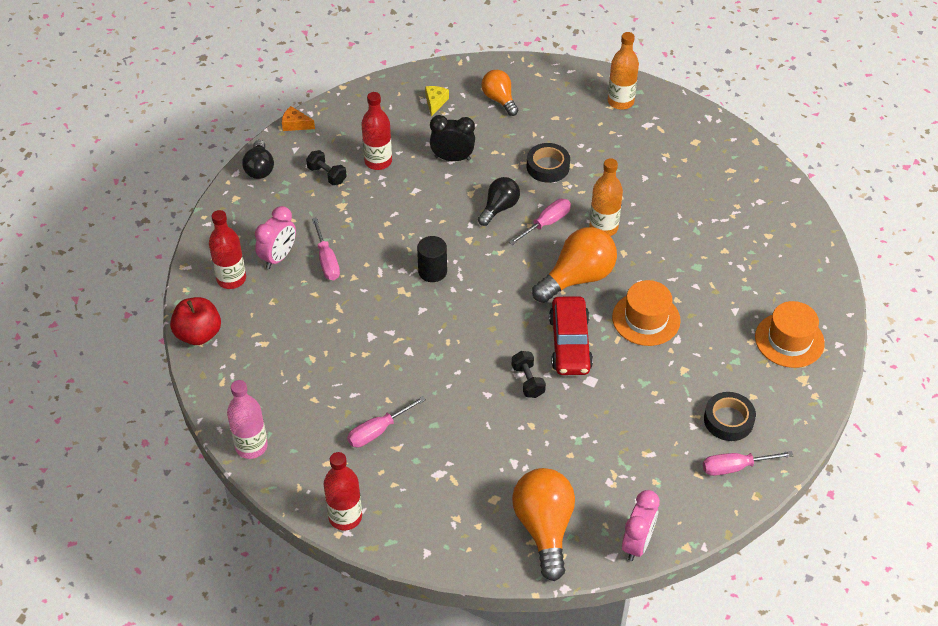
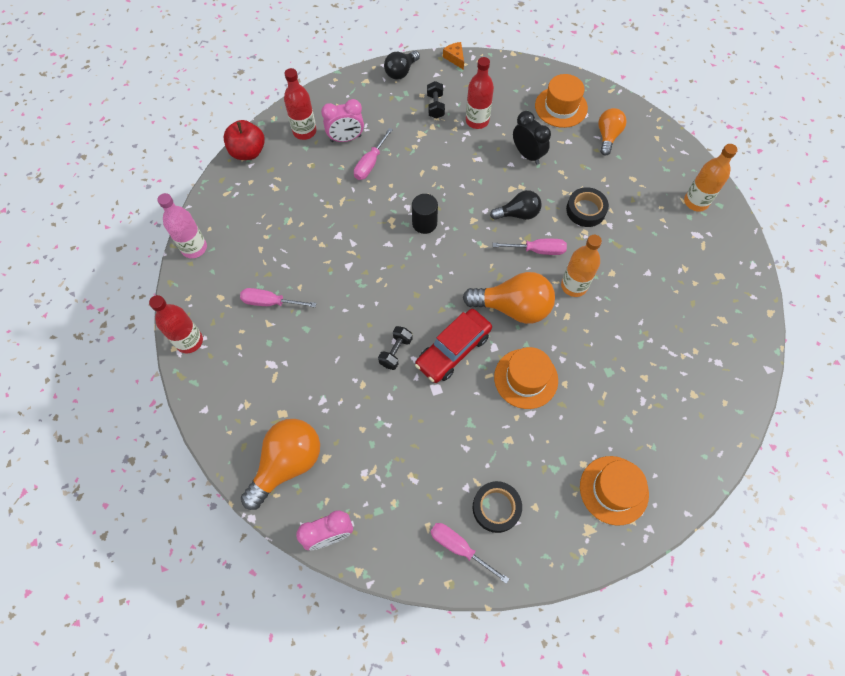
camera: 45 degrees right, 15 degrees up
yellow cheese [425,86,449,117] -> orange hat [535,74,588,128]

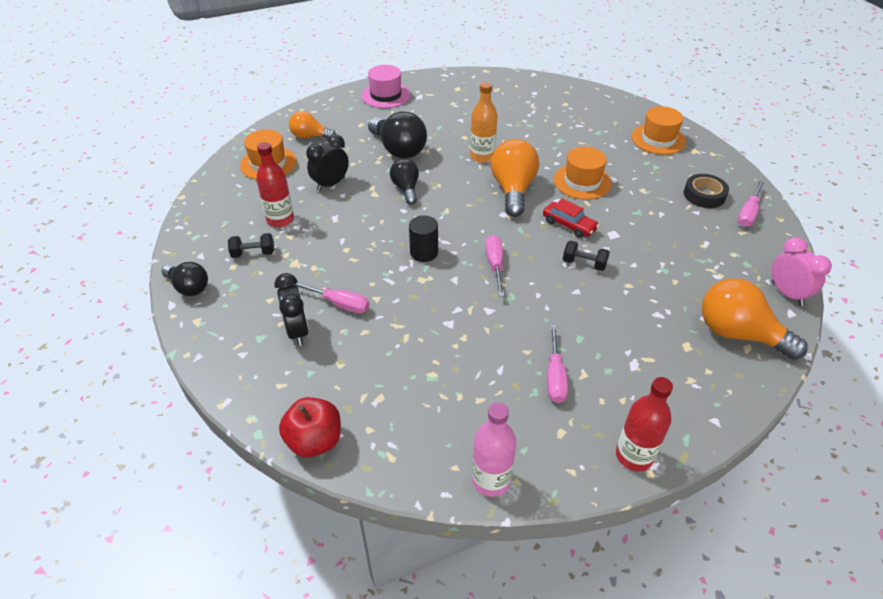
camera: 95 degrees left, 20 degrees down
red bottle [284,68,316,140] -> none
pink clock [321,99,364,142] -> black clock [275,273,309,346]
red car [415,309,492,383] -> red car [543,198,599,238], size x0.66
orange cheese [443,42,464,70] -> none
pink screwdriver [493,239,567,255] -> pink screwdriver moved to [485,235,504,296]
black tape [566,187,609,227] -> black light bulb [368,111,427,159]
orange bottle [684,144,738,212] -> pink hat [361,65,410,108]

